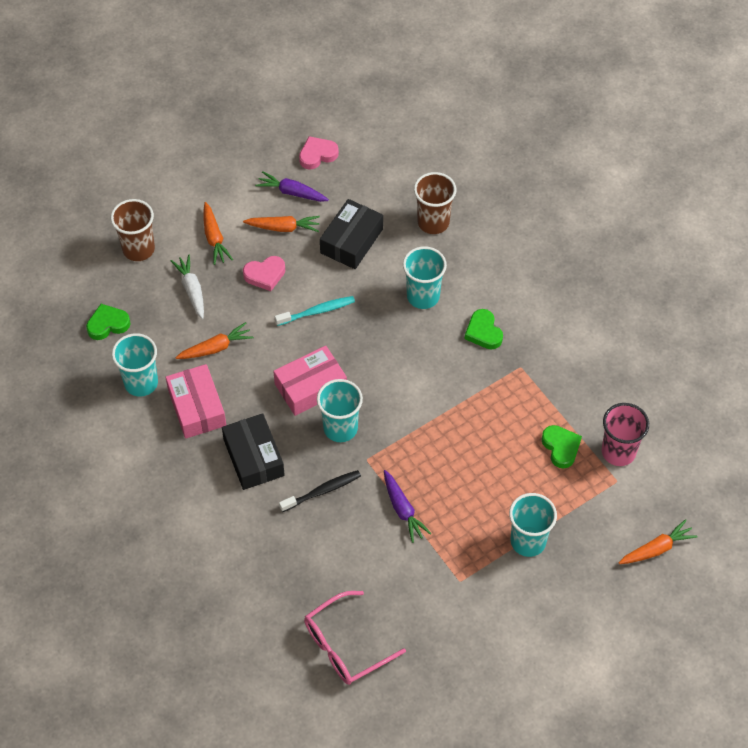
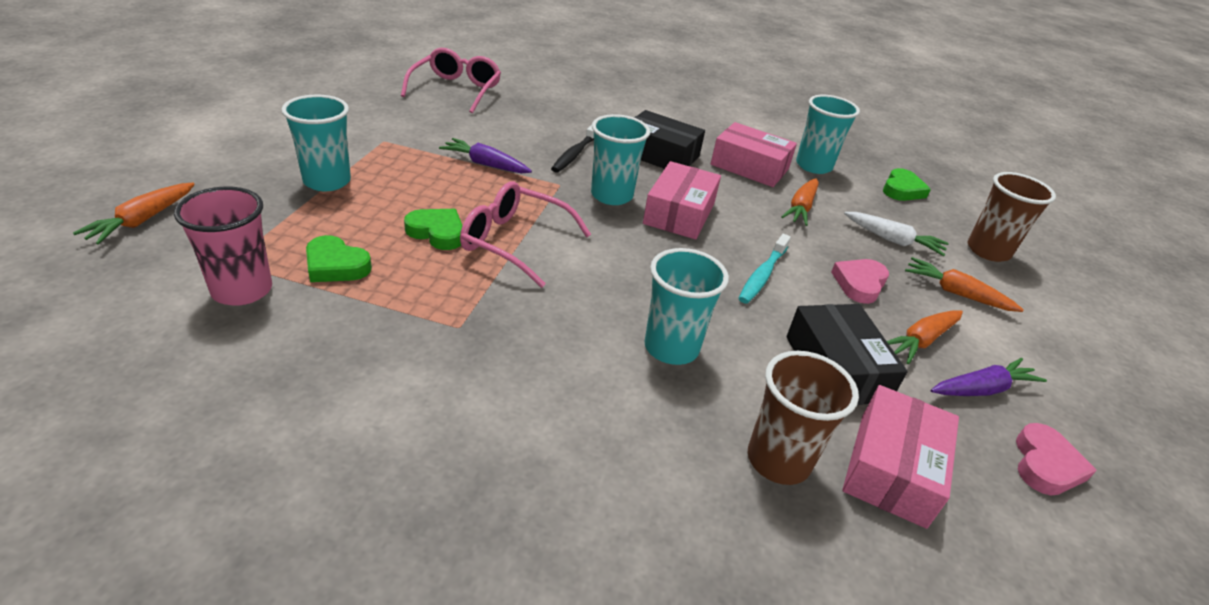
camera: 135 degrees right, 20 degrees down
green heart [465,309,503,349] -> green heart moved to [404,209,462,250]
none -> pink glasses [460,181,591,288]
none -> pink box [842,385,959,529]

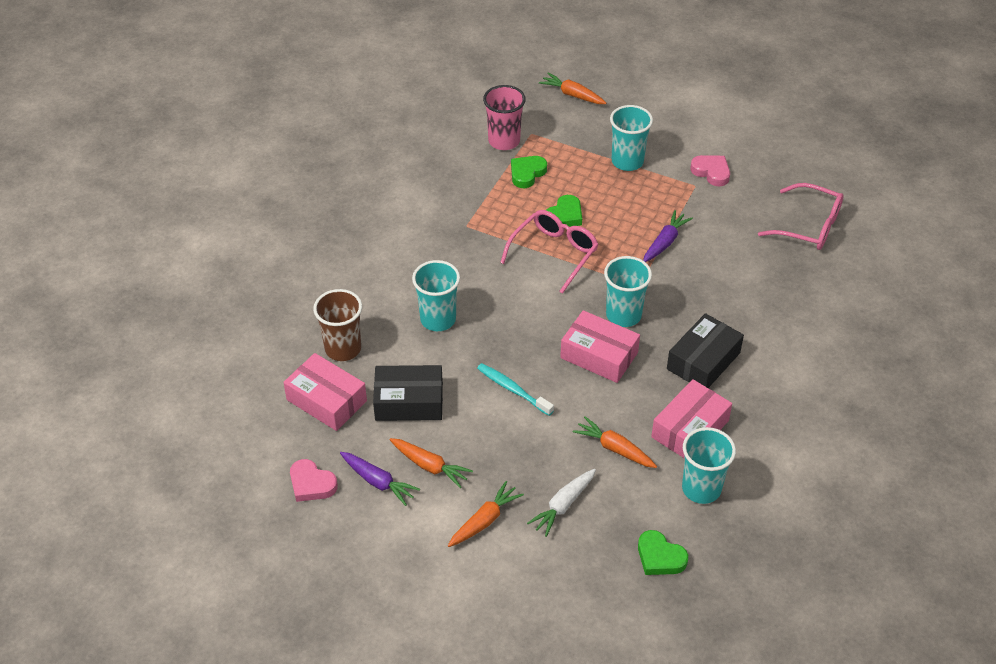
camera: 105 degrees right, 10 degrees up
black toothbrush [551,125,594,173] -> none
pink heart [831,259,889,304] -> pink heart moved to [690,155,730,186]
orange carrot [887,310,963,364] -> orange carrot turned 150 degrees clockwise [390,438,473,488]
purple carrot [930,358,1047,396] -> purple carrot turned 45 degrees counterclockwise [340,452,420,506]
brown cup [968,172,1056,262] -> none

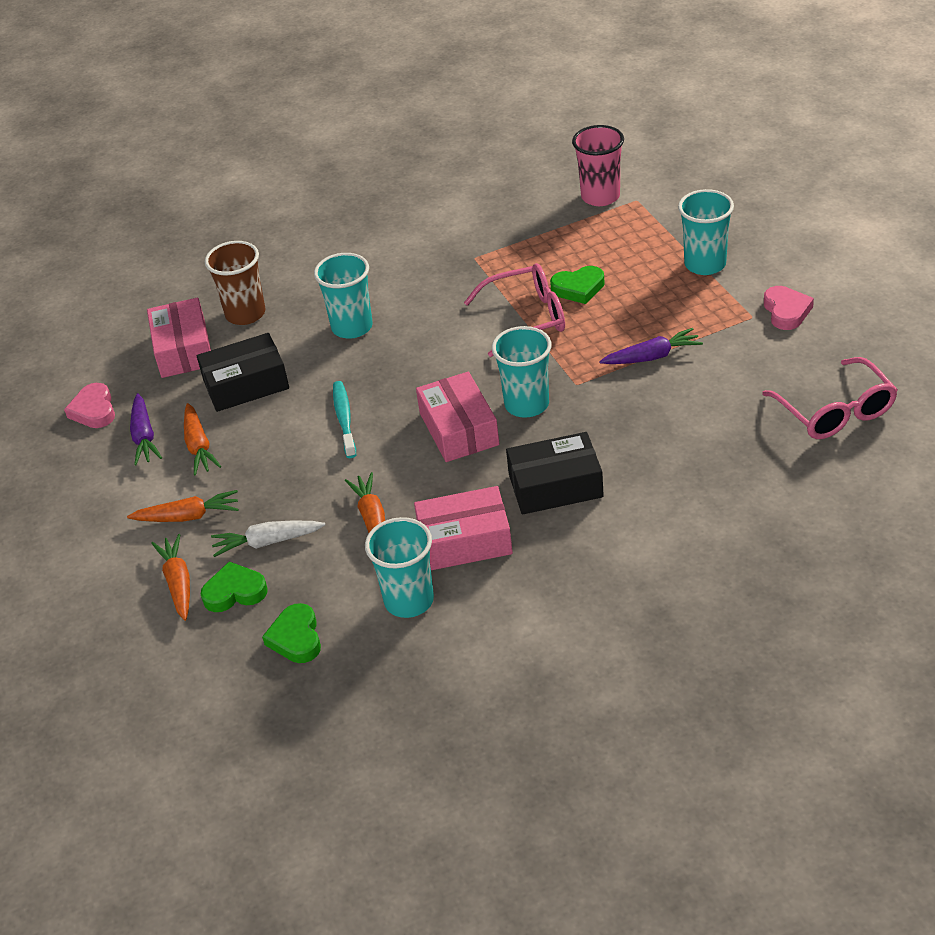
camera: 45 degrees right, 5 degrees down
black box [373,365,443,421] -> black box turned 60 degrees counterclockwise [197,333,289,412]
green heart [511,156,547,188] -> green heart moved to [201,561,268,612]
orange carrot [539,73,606,104] -> orange carrot moved to [151,534,190,621]

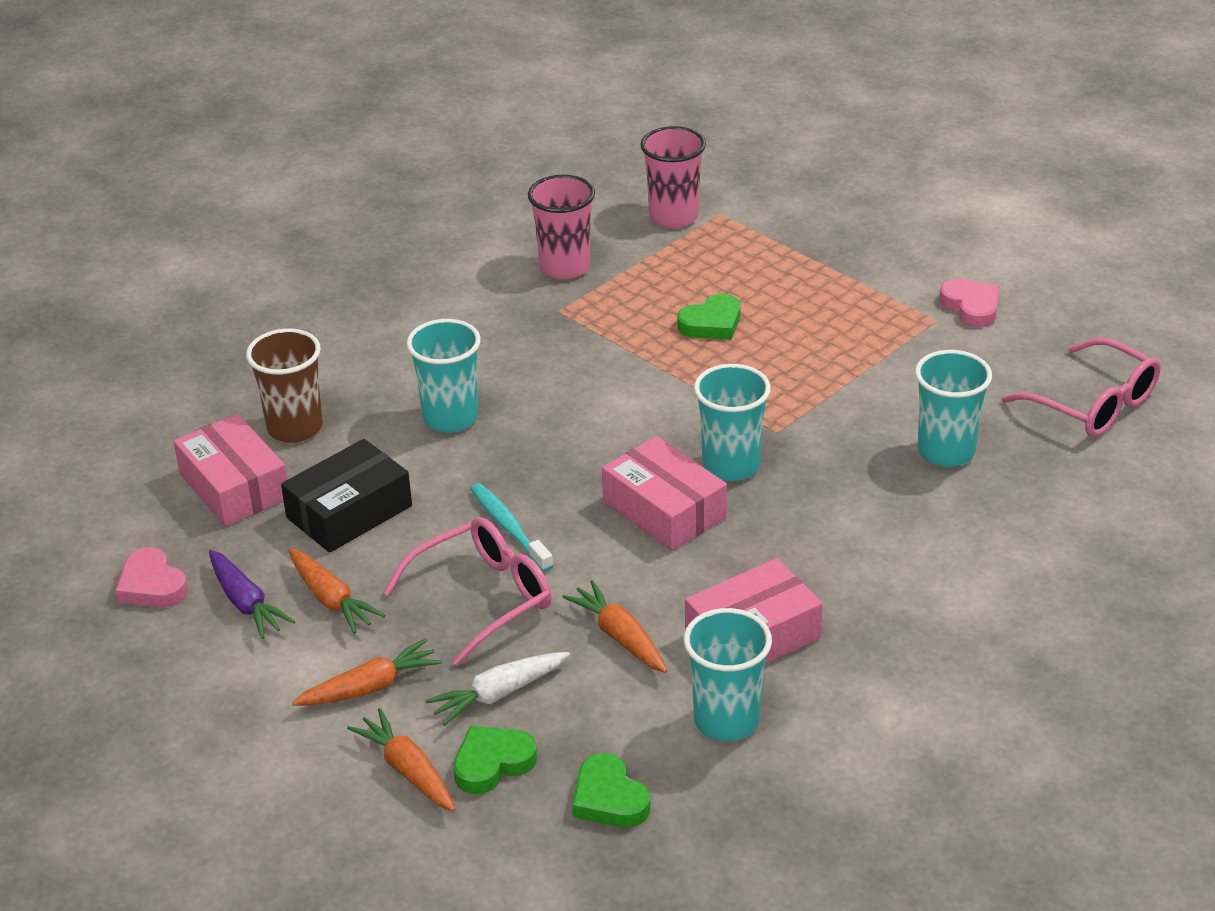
camera: 25 degrees left, 5 degrees down
pink glasses [464,263,565,357] -> pink glasses moved to [383,517,552,666]
black box [506,432,604,515] -> none
purple carrot [599,328,703,364] -> none
turquoise cup [678,189,734,275] -> turquoise cup moved to [915,350,992,467]
none -> pink cup [528,175,595,279]

